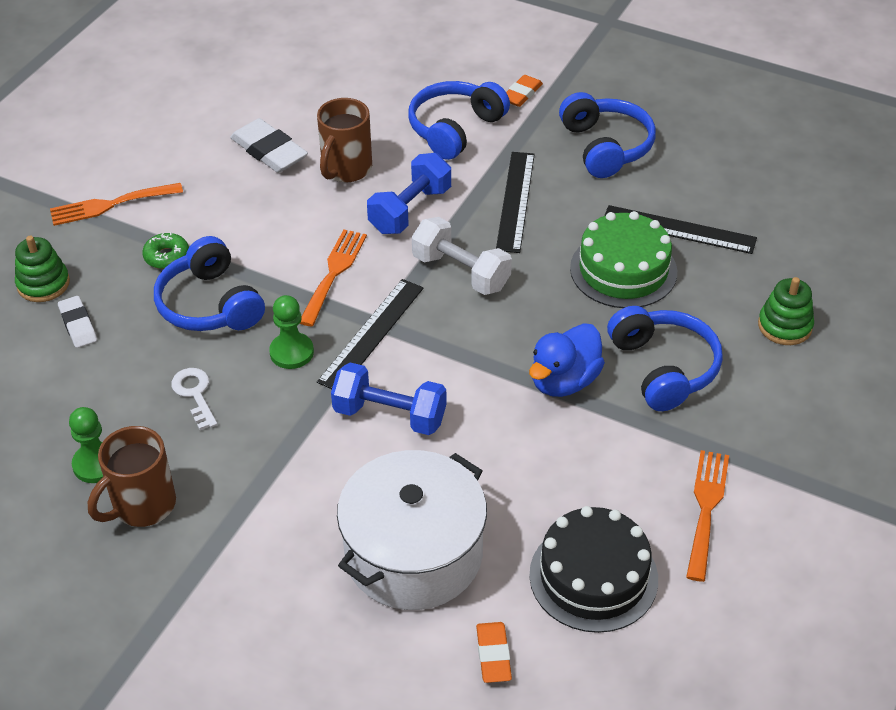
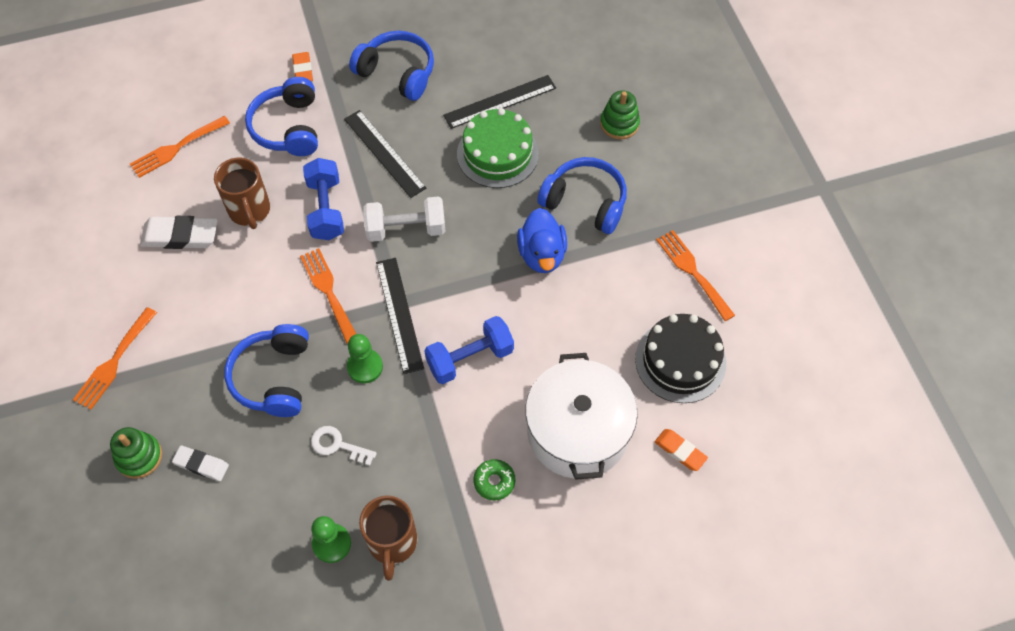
camera: 45 degrees left, 15 degrees up
green donut [142,232,189,269] -> green donut moved to [473,459,515,501]
blue headphones [154,236,265,331] -> blue headphones turned 75 degrees clockwise [224,324,309,417]
none -> orange fork [130,116,230,178]

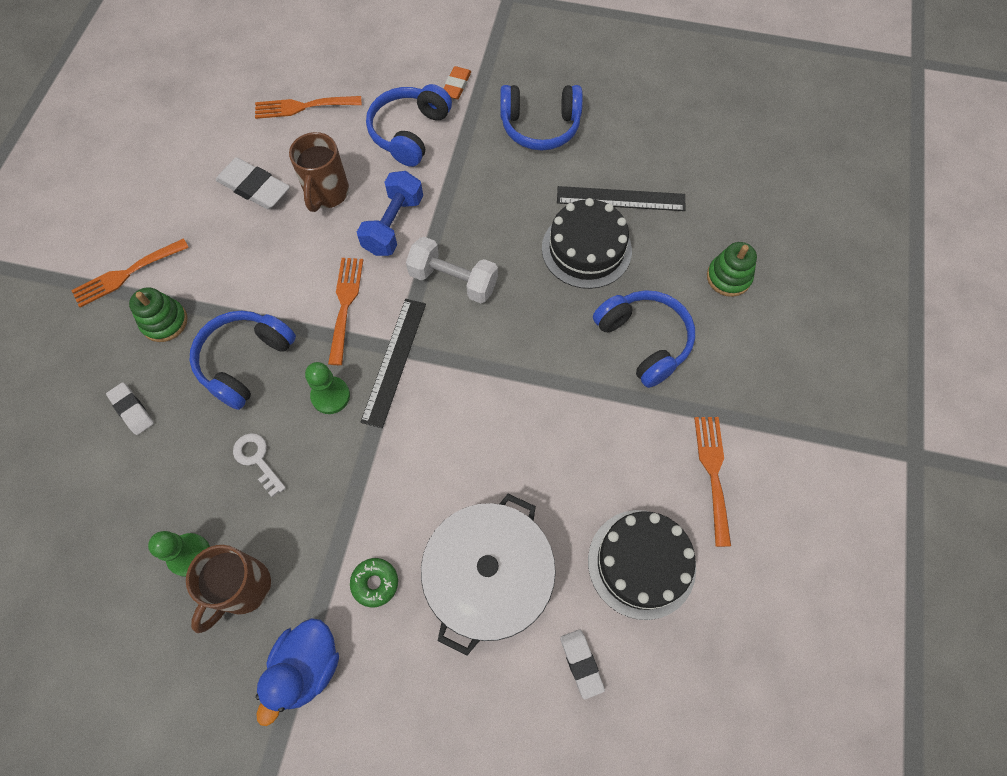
camera: 30 degrees right, 5 degrees up
green stacking toy [110,427,162,479] -> green stacking toy moved to [129,287,188,342]
black ruler [344,110,426,198] -> none
blue headphones [349,31,434,101] -> blue headphones turned 120 degrees clockwise [500,85,583,151]
blue dumbbell [425,316,514,384] -> none
green cake [457,108,539,188] -> black cake [542,198,632,289]
blue duck [517,208,567,273] -> blue duck moved to [256,618,339,726]
orange eraser [655,429,708,471] -> white eraser [560,630,605,699]

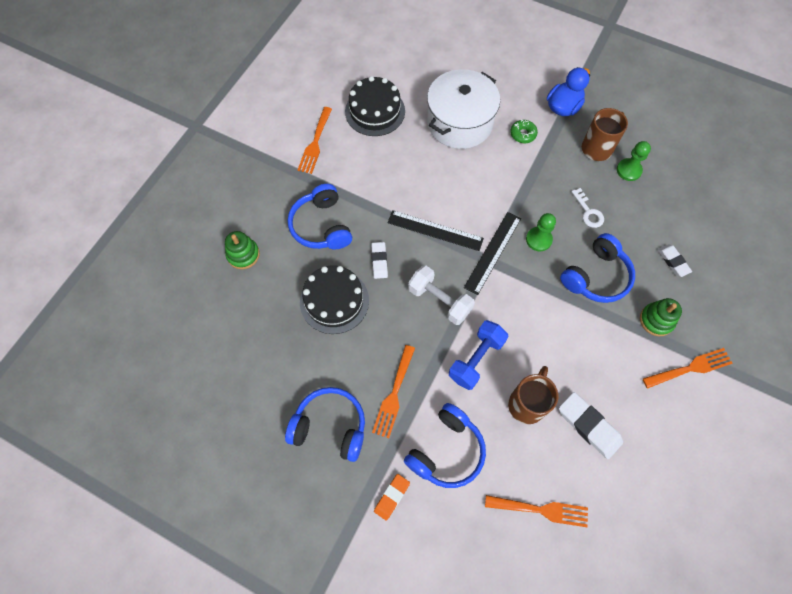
camera: 165 degrees left, 0 degrees up
orange fork [328,258,363,365] -> orange fork moved to [372,345,415,438]
black ruler [557,186,686,211] -> black ruler moved to [387,210,484,251]
white eraser [560,630,605,699] -> white eraser moved to [371,242,388,279]

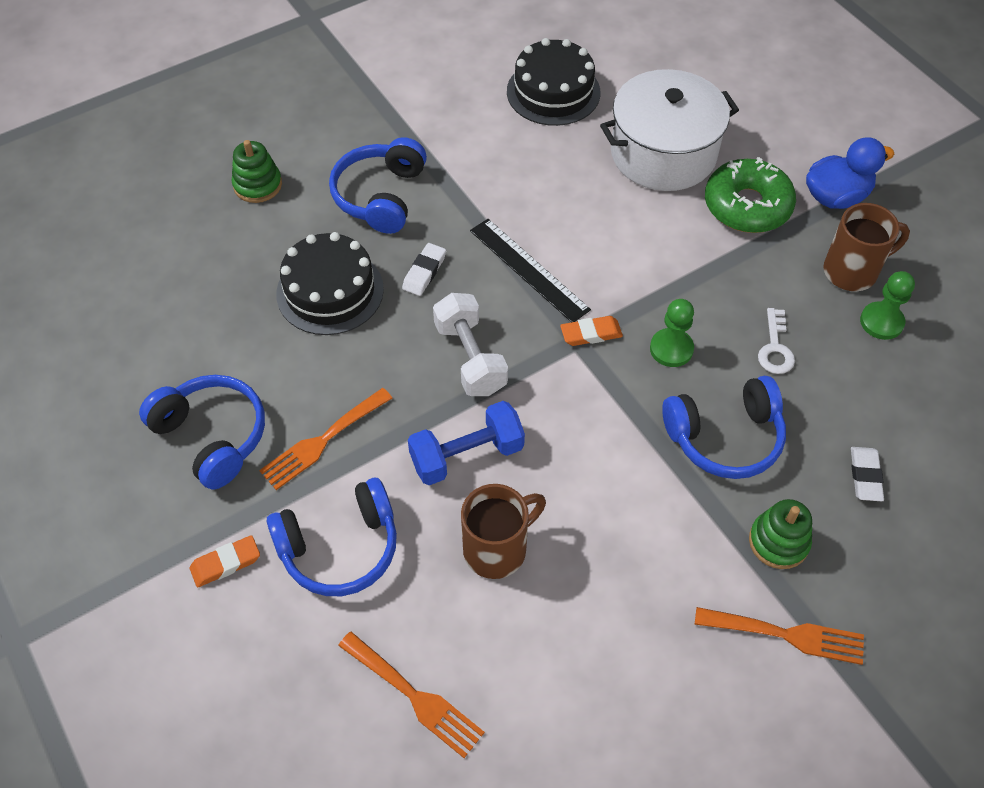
camera: 30 degrees right, 10 degrees down
orange fork [298,107,332,174] -> none
black ruler [464,212,521,295] -> orange eraser [560,316,623,346]
green donut [510,120,538,143] -> green donut [705,157,796,233], size x2.01
white eraser [559,392,623,459] -> none

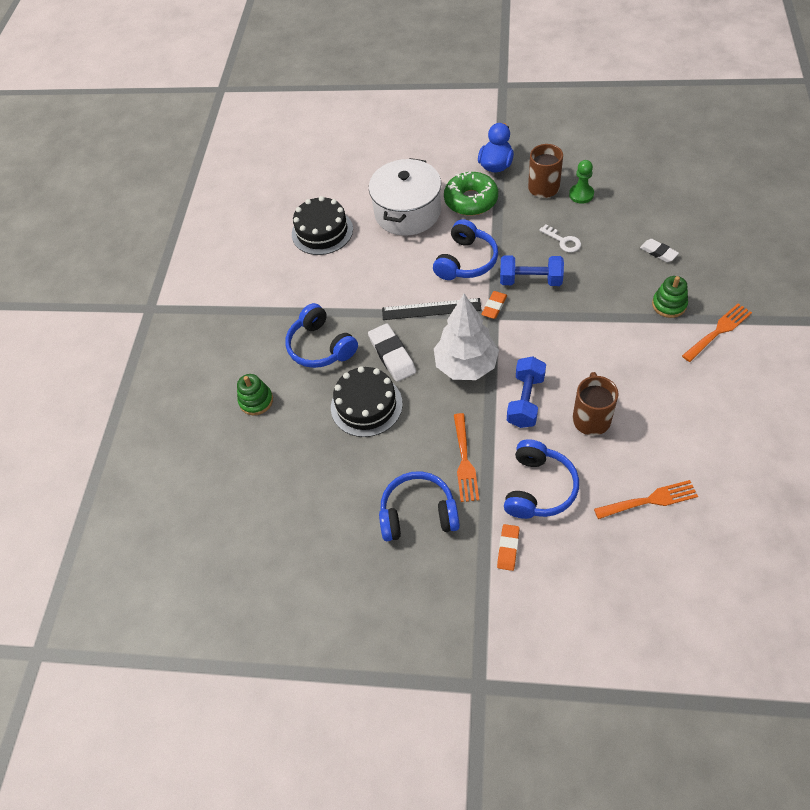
camera: 45 degrees left, 0 degrees up
white eraser [402,243,446,296] -> white eraser [368,323,416,382], size x1.64
white dumbbell [433,293,508,396] -> white tree [434,294,499,380]
green pawn [650,299,694,367] -> blue dumbbell [500,255,564,286]
blue headphones [662,376,786,479] -> blue headphones moved to [433,219,498,280]

